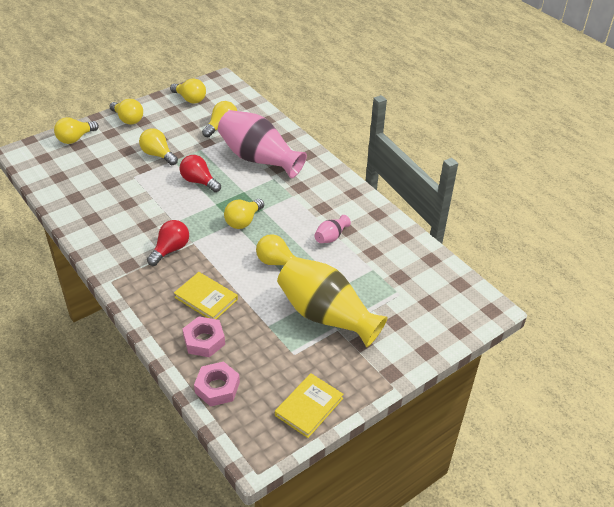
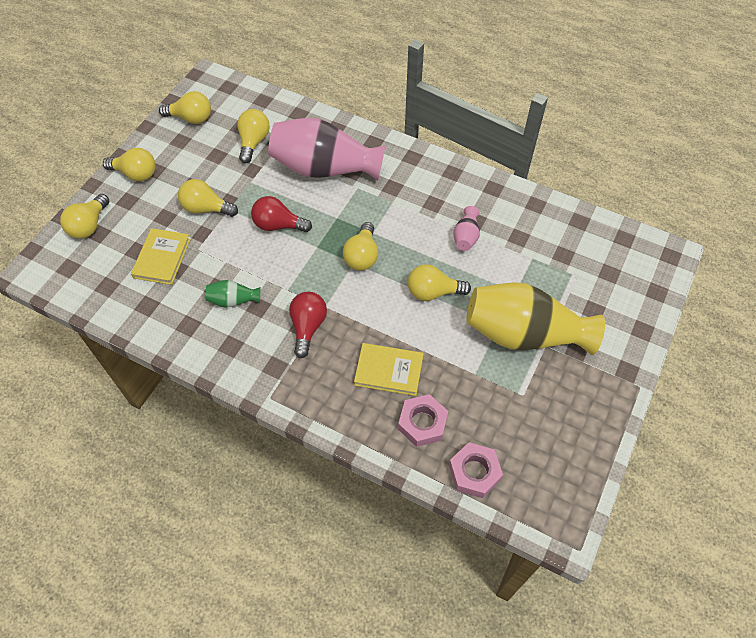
camera: 25 degrees left, 15 degrees up
yellow book [275,373,344,438] -> yellow book moved to [131,228,191,285]
none -> green vase [206,280,261,308]

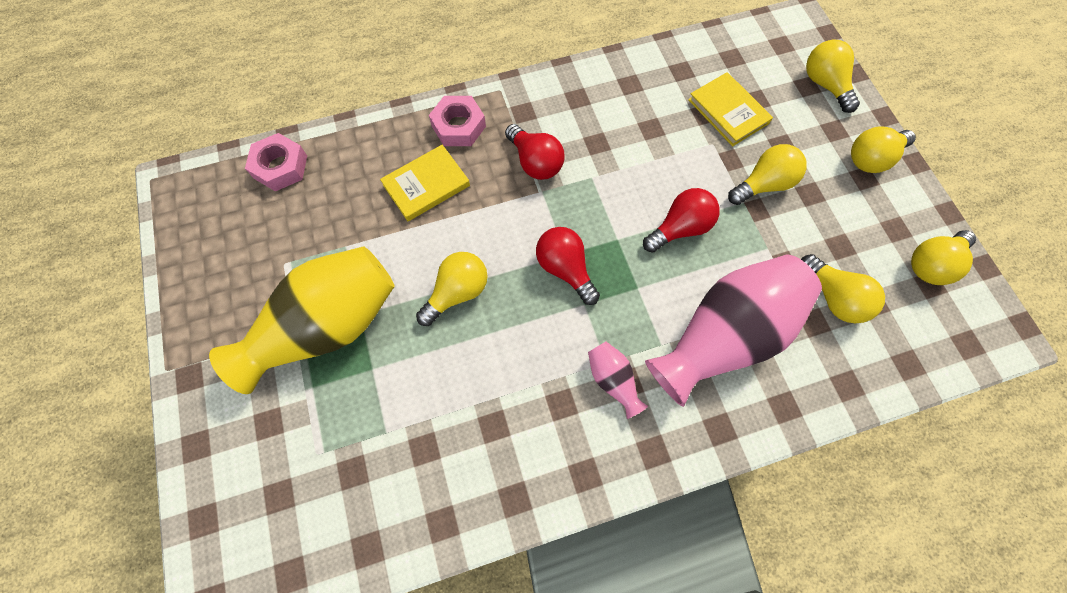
camera: 135 degrees right, 10 degrees up
green vase [206,280,261,308] -> none
yellow light bulb [343,222,378,271] -> red light bulb [536,227,600,305]
pink nut [398,394,448,447] -> pink nut moved to [429,96,486,146]
pink vase [453,206,480,251] -> pink vase moved to [588,341,648,419]

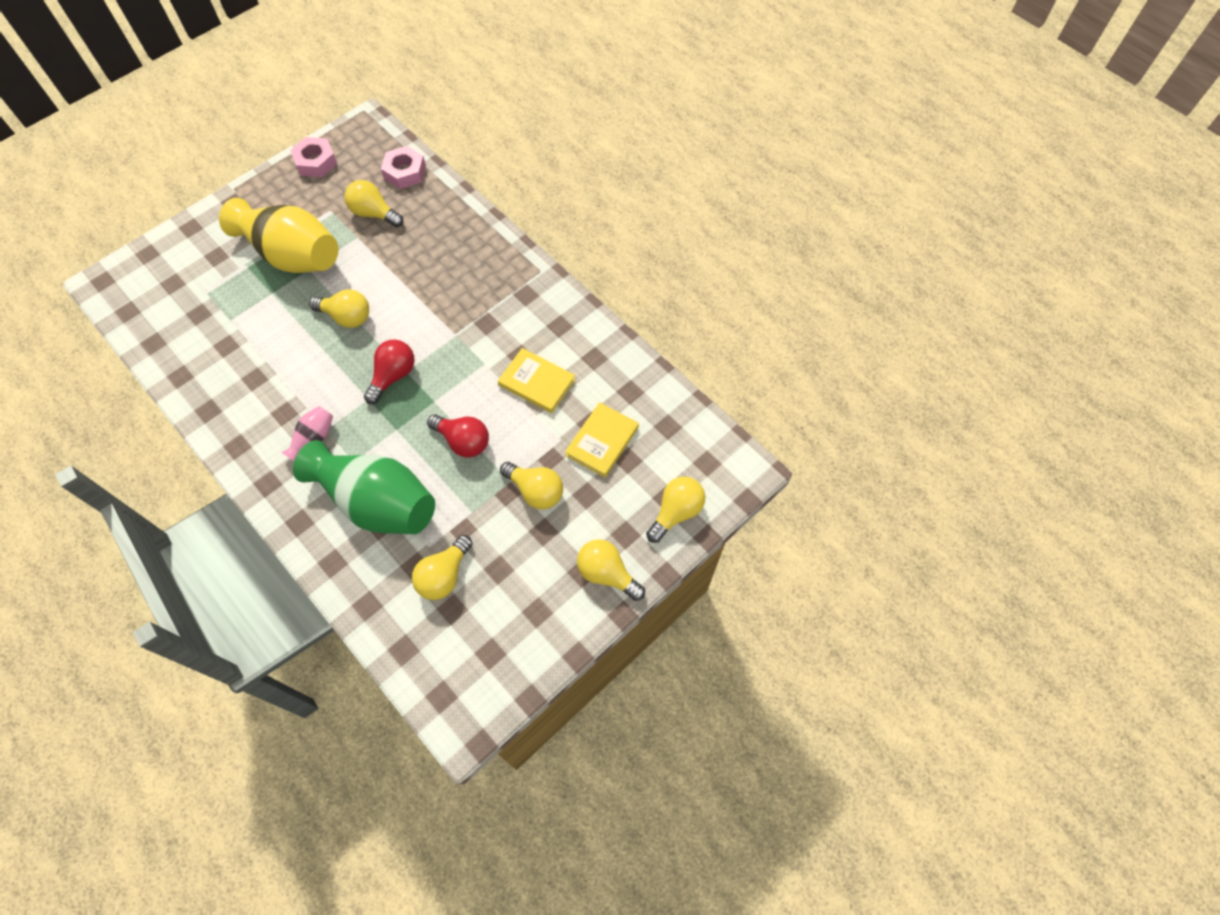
camera: 65 degrees right, 5 degrees down
yellow book [380,145,470,221] -> yellow book moved to [498,348,576,413]
pink nut [429,96,486,146] -> pink nut moved to [290,137,337,177]
red light bulb [505,124,565,180] -> none
pink vase [645,255,822,407] -> green vase [293,440,435,534]
yellow light bulb [911,230,976,285] -> yellow light bulb moved to [344,180,403,227]

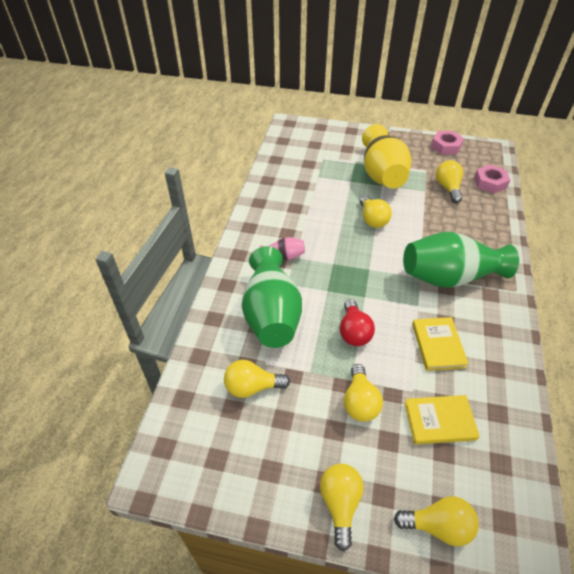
camera: 55 degrees right, 15 degrees down
red light bulb [364,339,415,404] -> none
none -> green vase [403,232,519,288]

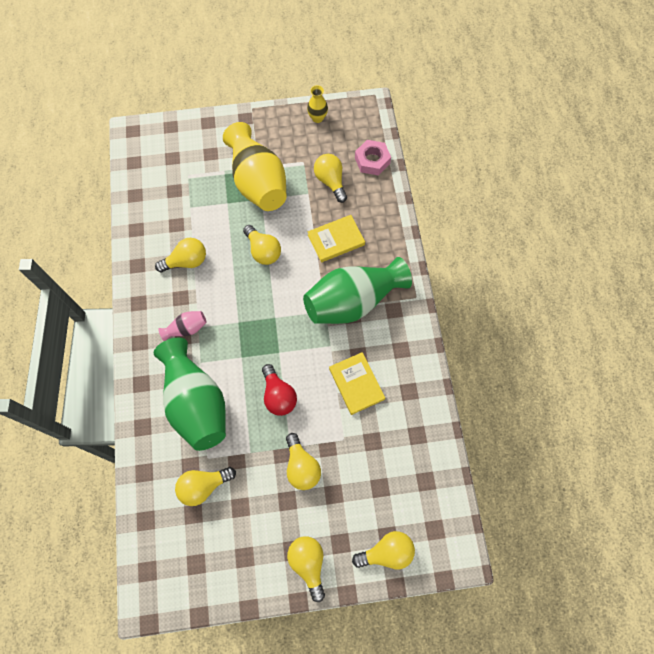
camera: 20 degrees left, 20 degrees up
yellow book [404,395,480,444] -> yellow book moved to [308,215,365,262]
pink nut [431,131,464,155] -> yellow vase [307,85,328,123]
none -> yellow light bulb [155,238,206,273]

